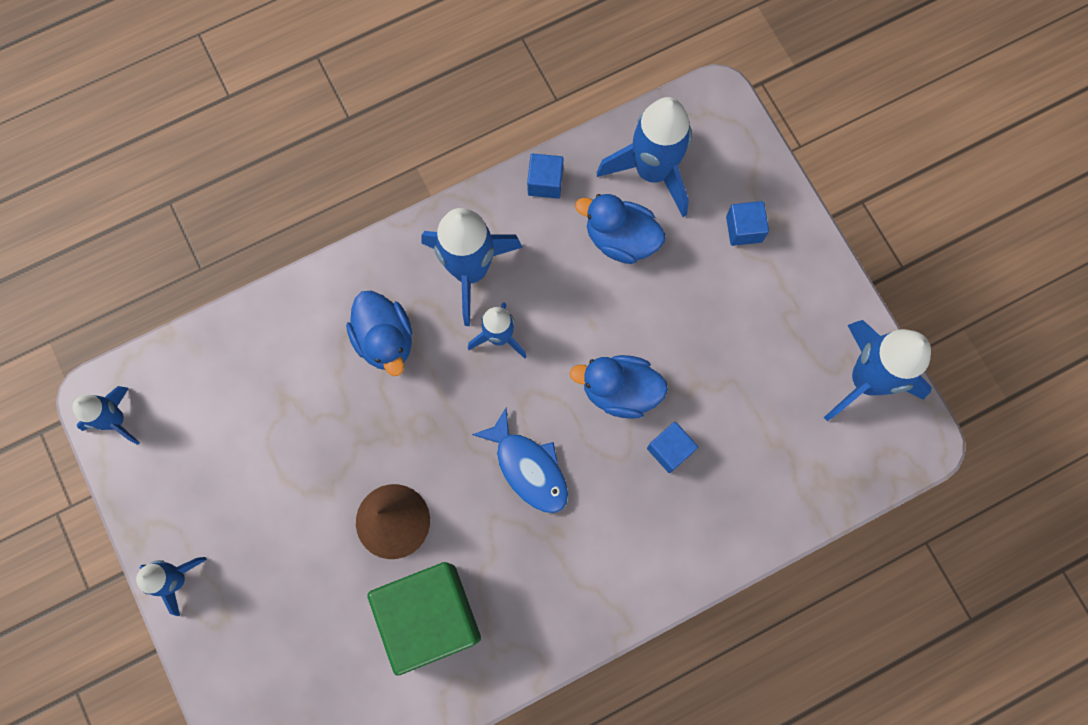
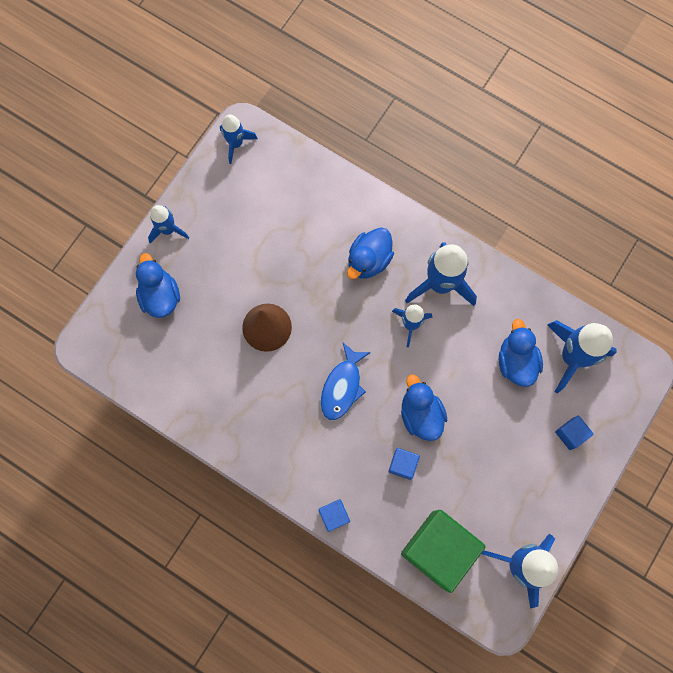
camera: 60 degrees right, 0 degrees up
green cube [367,562,481,676] -> green cube moved to [401,510,485,593]
blue cube [527,154,563,199] -> blue cube moved to [318,499,350,532]
none -> blue duck [136,253,180,318]

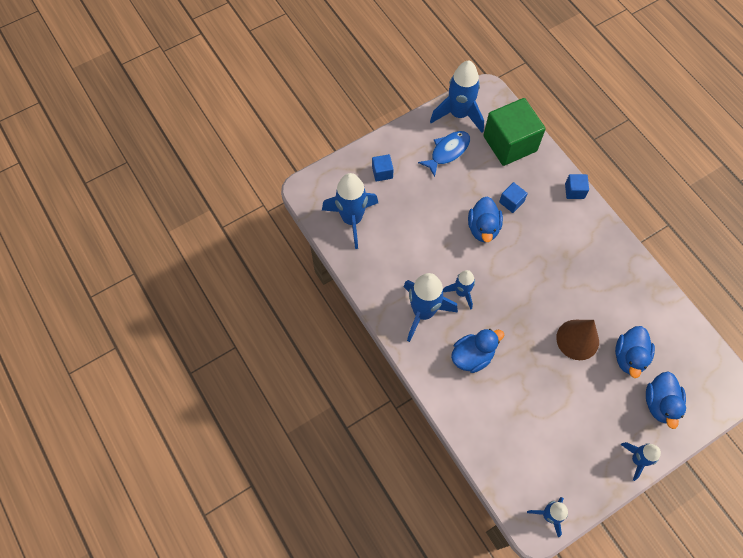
camera: 155 degrees left, 10 degrees down
blue fish [321,343,371,420] -> blue fish moved to [418,131,470,177]
blue duck [499,319,543,387] -> blue duck moved to [615,326,655,378]

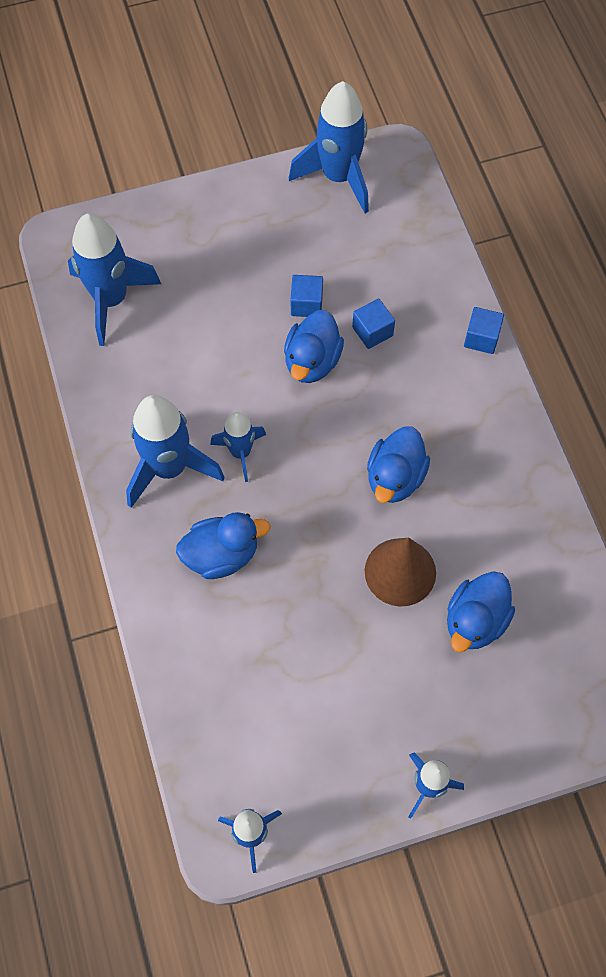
camera: 15 degrees right, 0 degrees up
blue cube [372,154,394,182] -> blue cube moved to [291,275,323,317]
blue fish [418,131,470,177] -> none
green cube [483,98,546,166] -> none
blue duck [646,372,686,429] -> blue duck moved to [367,426,430,503]

